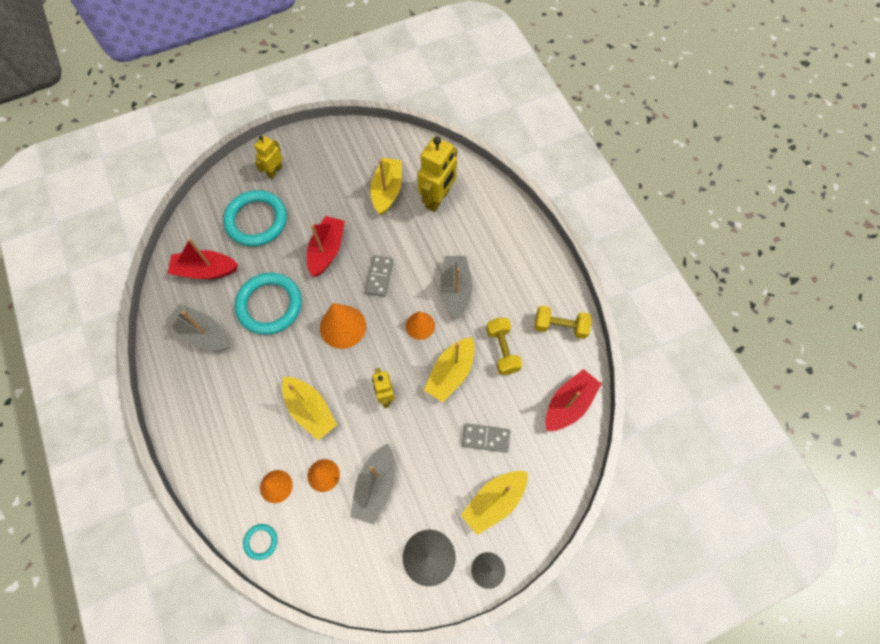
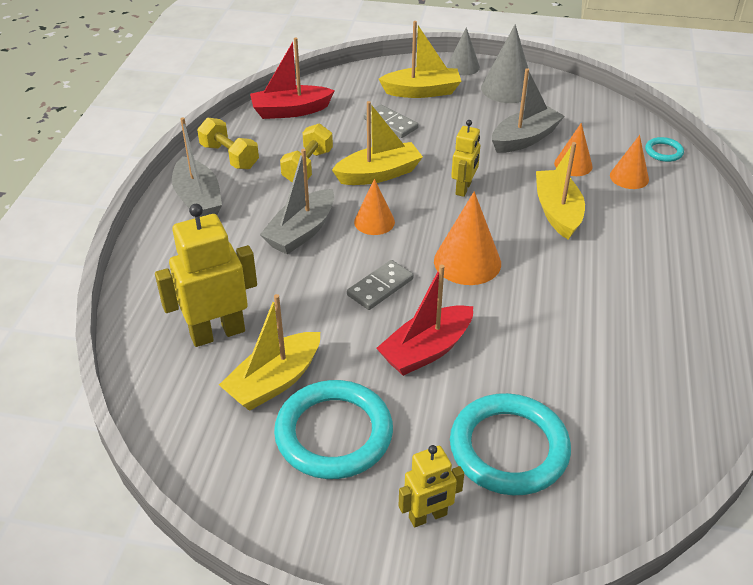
camera: 145 degrees left, 25 degrees down
grey boat [165,304,228,350] -> grey boat moved to [172,117,222,217]
red boat [168,239,238,279] -> none
turquoise ring [235,273,302,335] -> turquoise ring moved to [274,380,393,479]

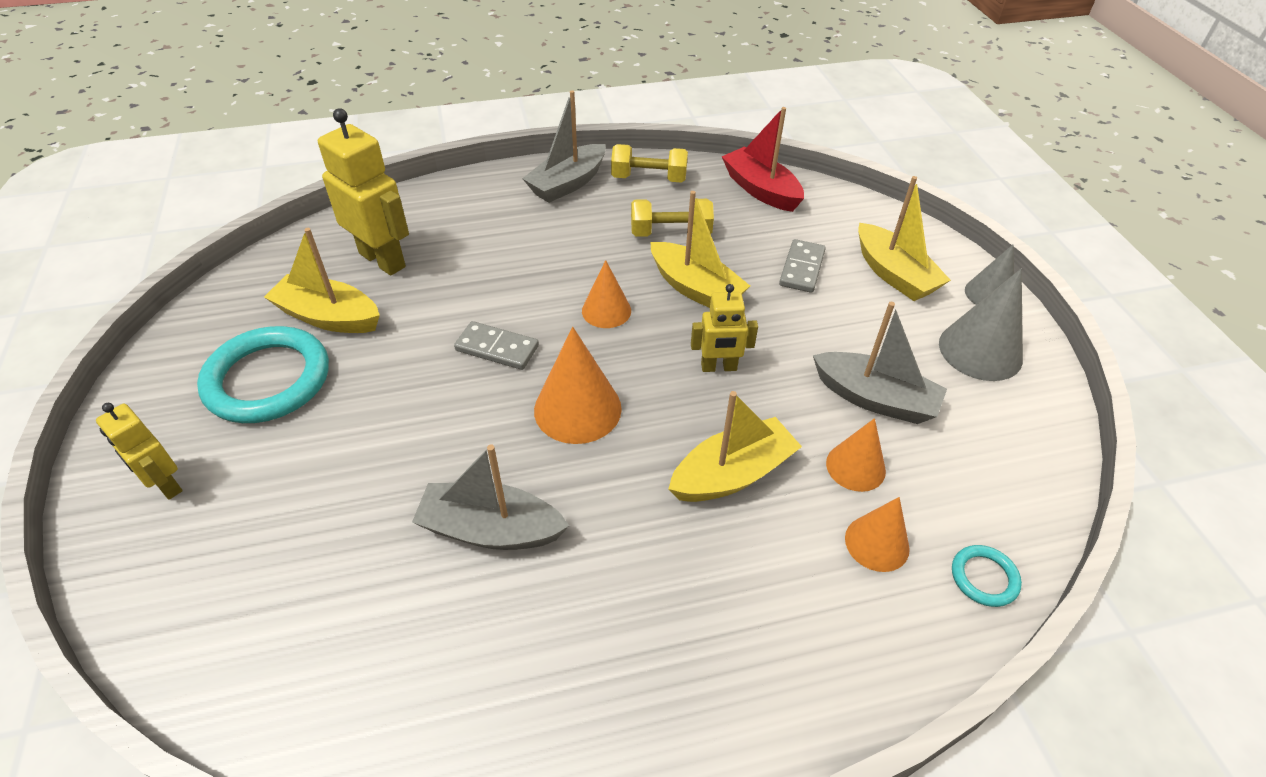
camera: 65 degrees right, 5 degrees up
yellow dumbbell [197,118,259,169] -> yellow dumbbell turned 75 degrees clockwise [611,144,688,183]
grey boat [260,149,334,254] -> grey boat moved to [412,445,569,550]
red boat [376,265,473,376] -> none
turquoise ring [450,393,571,495] -> none

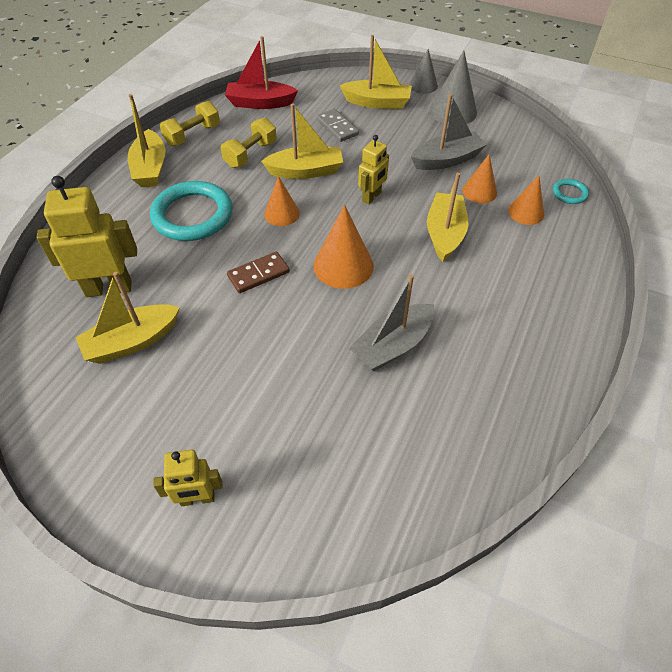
camera: 50 degrees left, 5 degrees up
turquoise ring [197,326,329,423] -> turquoise ring moved to [150,181,233,241]
grey domino [454,321,539,370] -> brown domino [227,252,290,293]
grey boat [522,90,606,203] -> yellow boat [128,94,165,187]

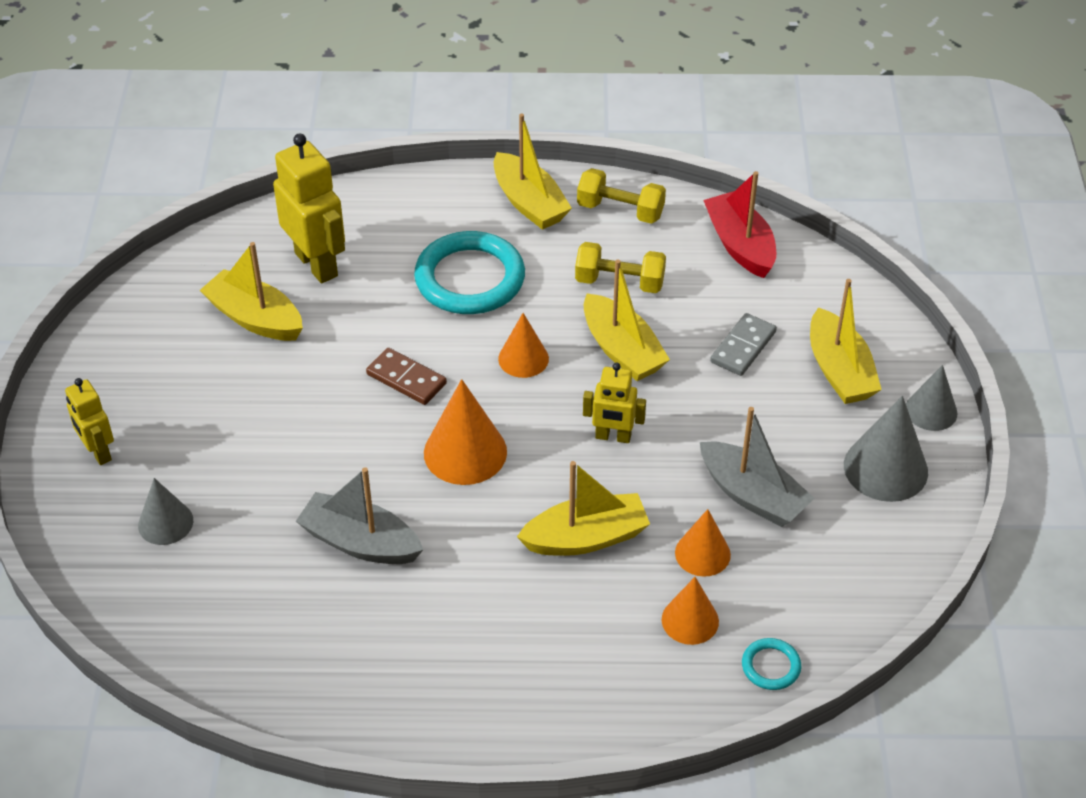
camera: 65 degrees right, 5 degrees down
yellow boat [128,94,165,187] -> yellow boat turned 90 degrees counterclockwise [494,113,572,230]
none -> grey cone [138,478,193,545]

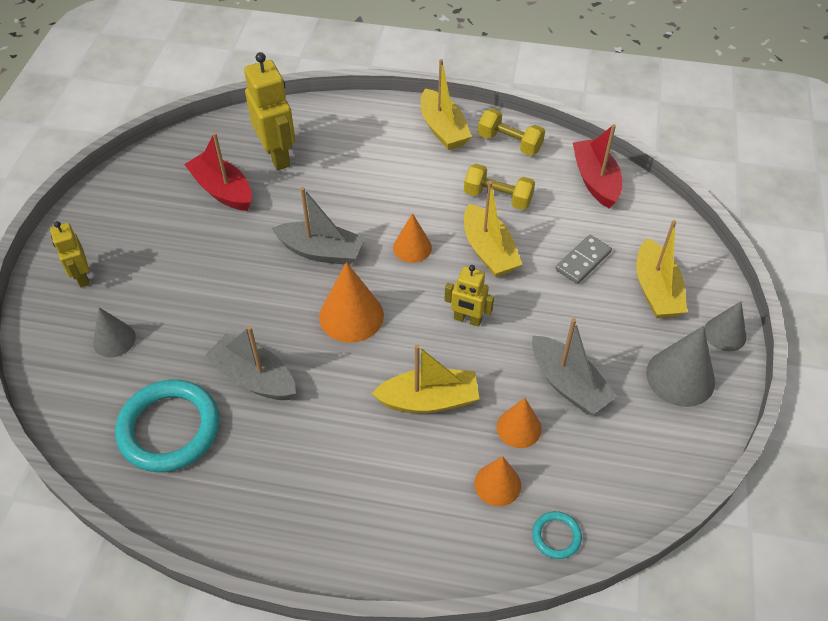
camera: 10 degrees right, 5 degrees up
yellow boat [200,242,303,341] -> red boat [184,132,252,211]
brown domino [366,348,447,405] -> grey boat [272,187,365,265]
turquoise ring [414,231,525,314] -> turquoise ring moved to [115,380,220,472]

